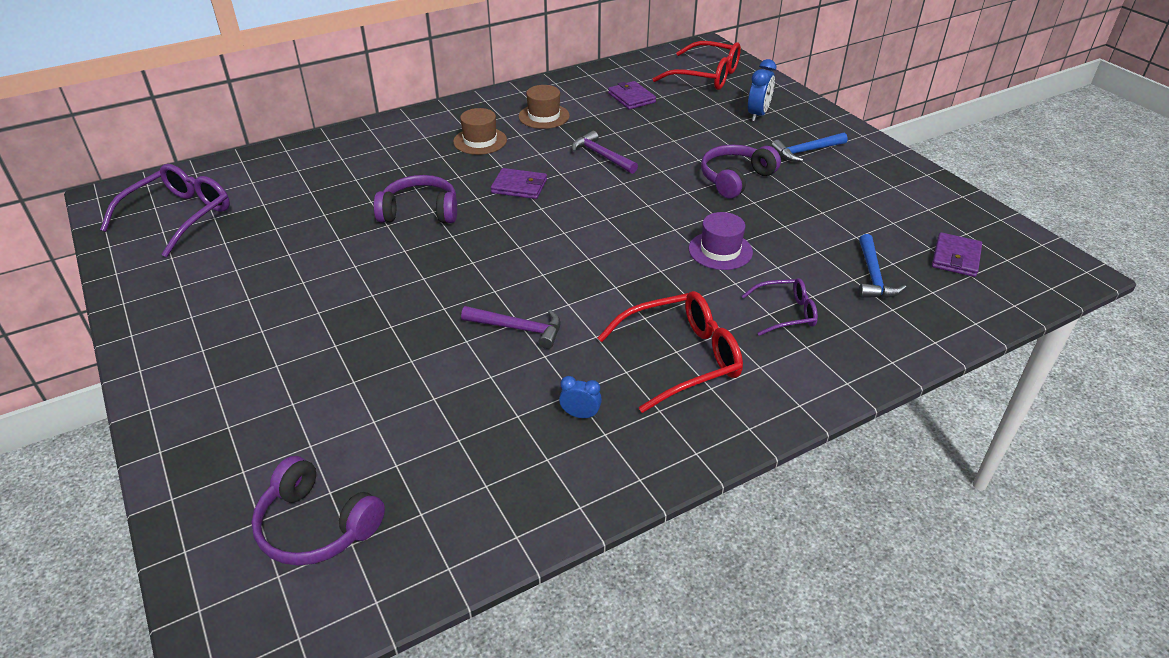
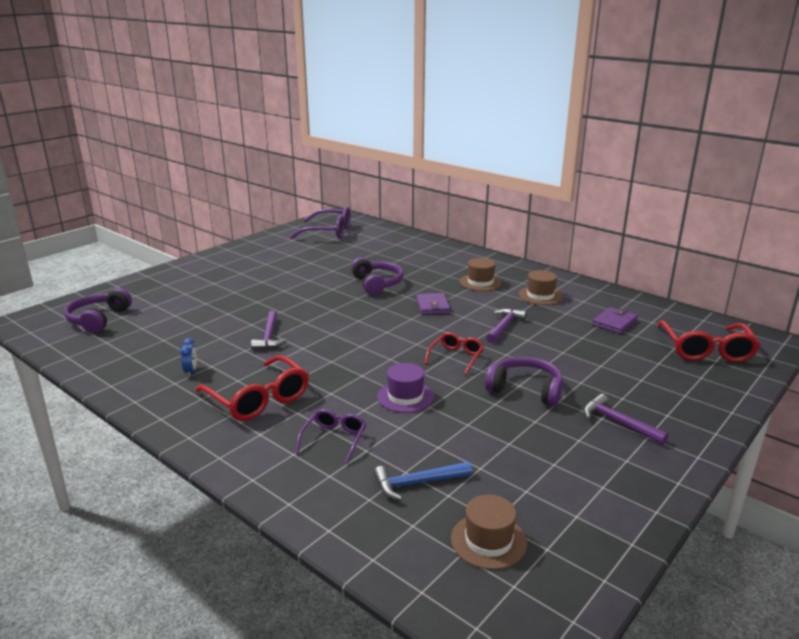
camera: 70 degrees right, 15 degrees down
purple glasses [742,278,818,336] -> purple glasses turned 135 degrees counterclockwise [296,409,366,464]
blue clock [748,59,776,122] -> none
blue hammer [771,133,848,162] -> purple hammer [584,394,669,445]
purple wallet [932,232,982,277] -> brown hat [451,495,527,570]
none -> red glasses [424,332,484,375]

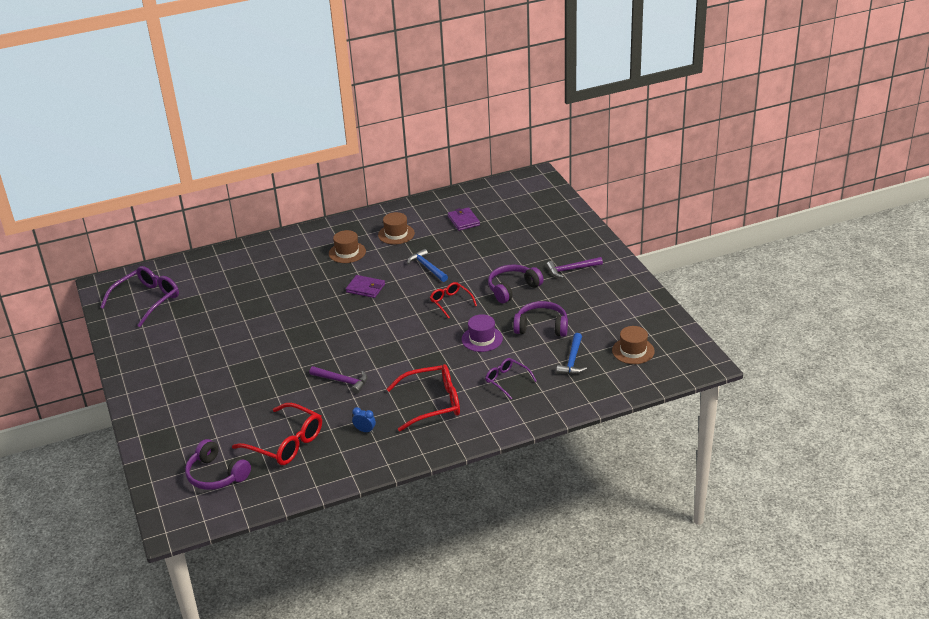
camera: 60 degrees left, 10 degrees up
purple headphones [351,257,404,295] -> purple headphones moved to [513,301,568,337]
purple hammer [486,308,527,344] -> blue hammer [407,249,448,282]
red glasses [657,320,760,362] -> red glasses moved to [232,403,322,465]

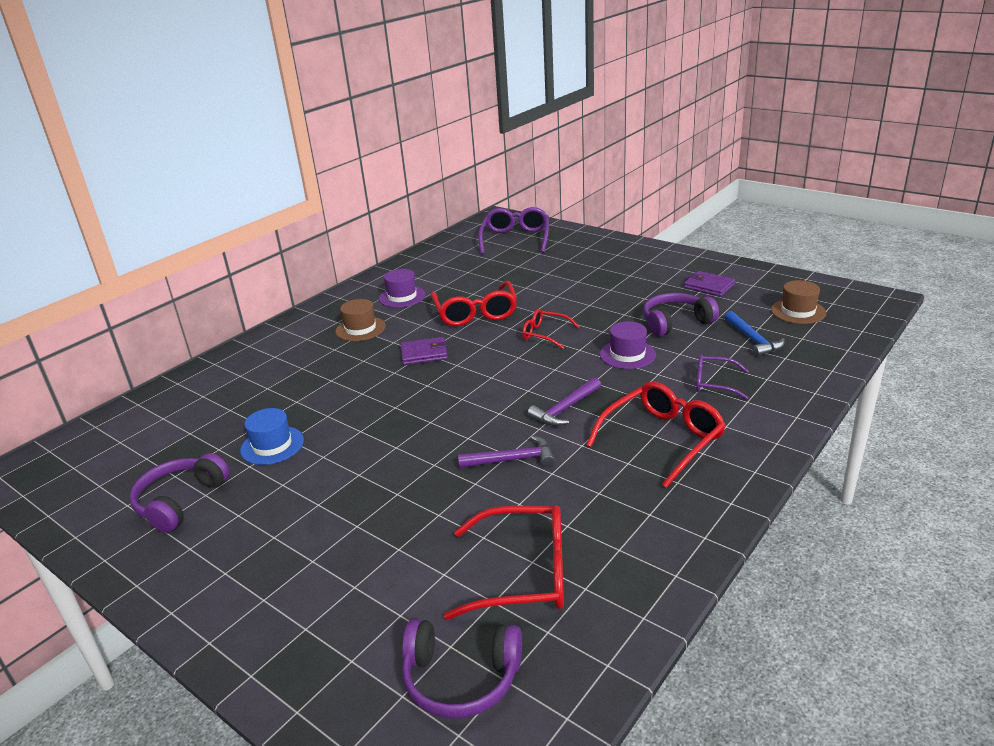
camera: 30 degrees left, 5 degrees down
purple glasses [100,266,179,327] -> purple glasses moved to [478,207,549,254]
blue clock [352,407,376,433] -> none
brown hat [378,212,415,245] -> purple hat [379,269,426,308]
blue hammer [407,249,448,282] -> red glasses [431,281,517,326]
purple wallet [448,207,480,231] -> purple wallet moved to [684,271,735,296]
purple headphones [488,265,544,303] -> purple headphones moved to [130,453,230,533]
purple hammer [546,257,603,278] -> purple hammer moved to [527,377,601,426]
none -> blue hat [240,408,304,465]

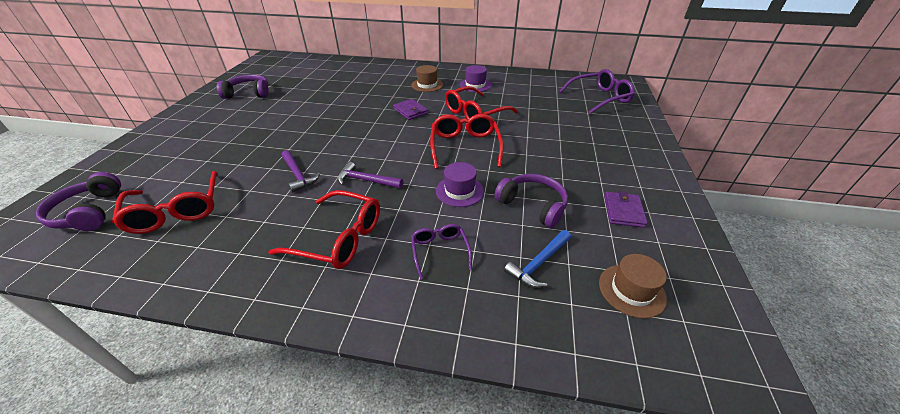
camera: 60 degrees right, 10 degrees up
blue hat [240,408,304,465] -> none
red glasses [522,309,579,349] -> red glasses [430,114,504,169], size x1.72

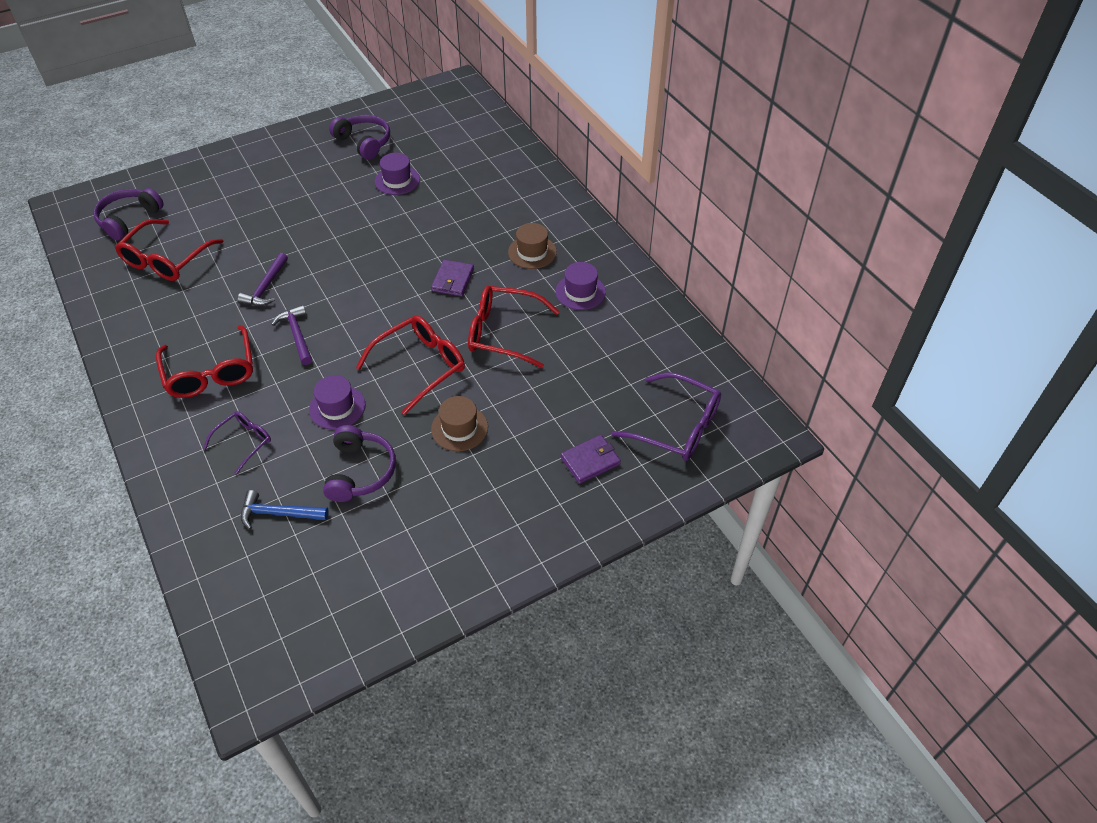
camera: 50 degrees right, 10 degrees up
brown hat [599,254,667,319] -> brown hat moved to [431,396,488,451]
purple wallet [604,191,648,228] -> purple wallet moved to [561,435,621,484]
none -> purple hat [375,153,420,195]

